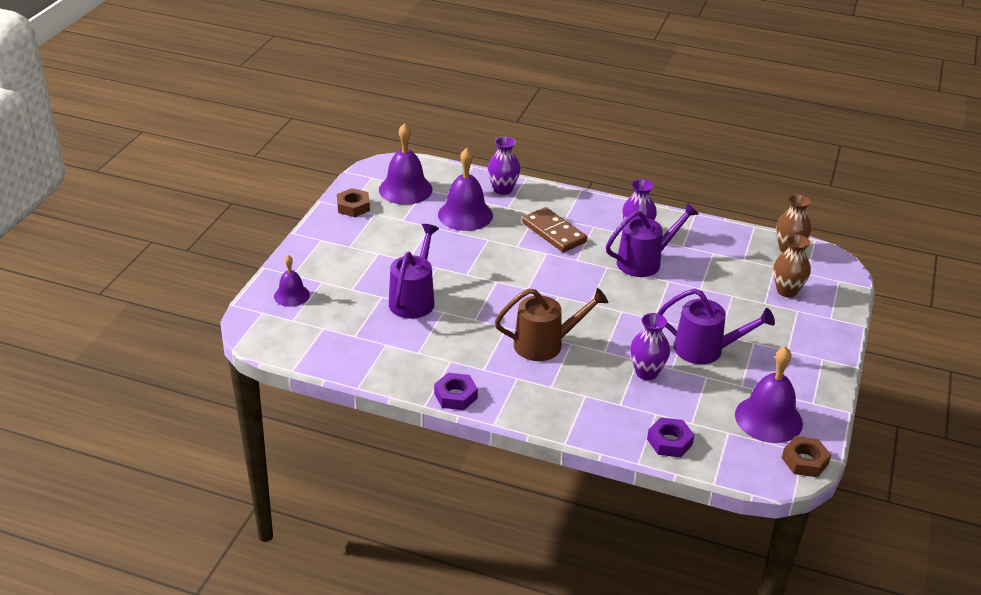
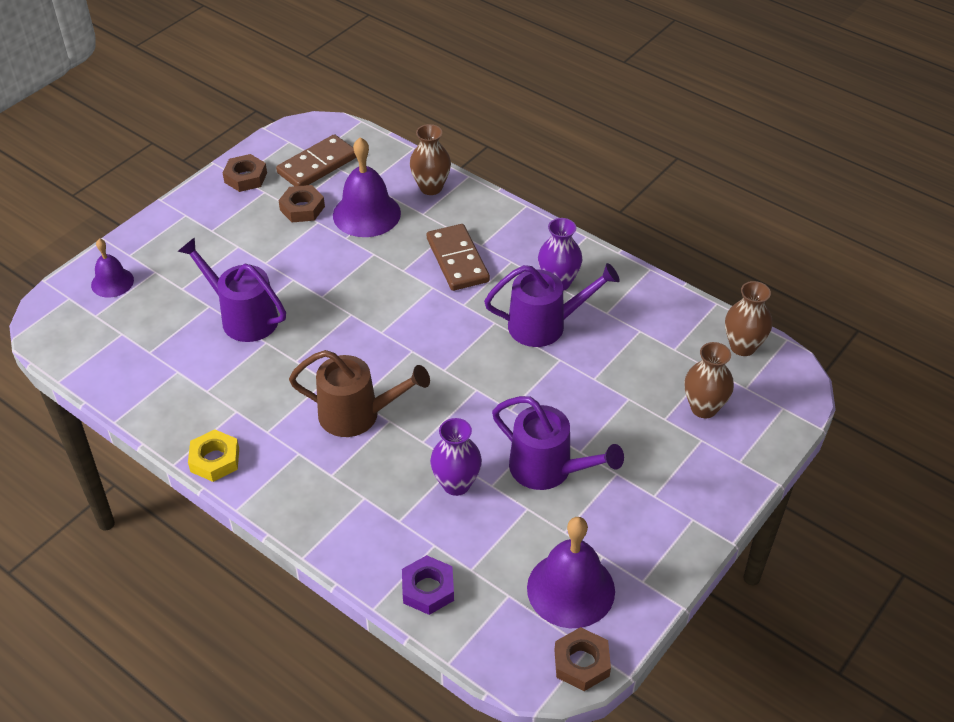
camera: 20 degrees right, 10 degrees up
purple bell [379,123,433,205] -> brown domino [276,134,357,186]
purple watering can [389,224,439,319] -> purple watering can turned 90 degrees counterclockwise [178,237,286,342]
purple nut [434,373,478,410] -> yellow nut [188,429,239,482]
purple vase [488,137,521,195] -> brown vase [410,124,451,195]
none -> brown nut [278,185,325,222]

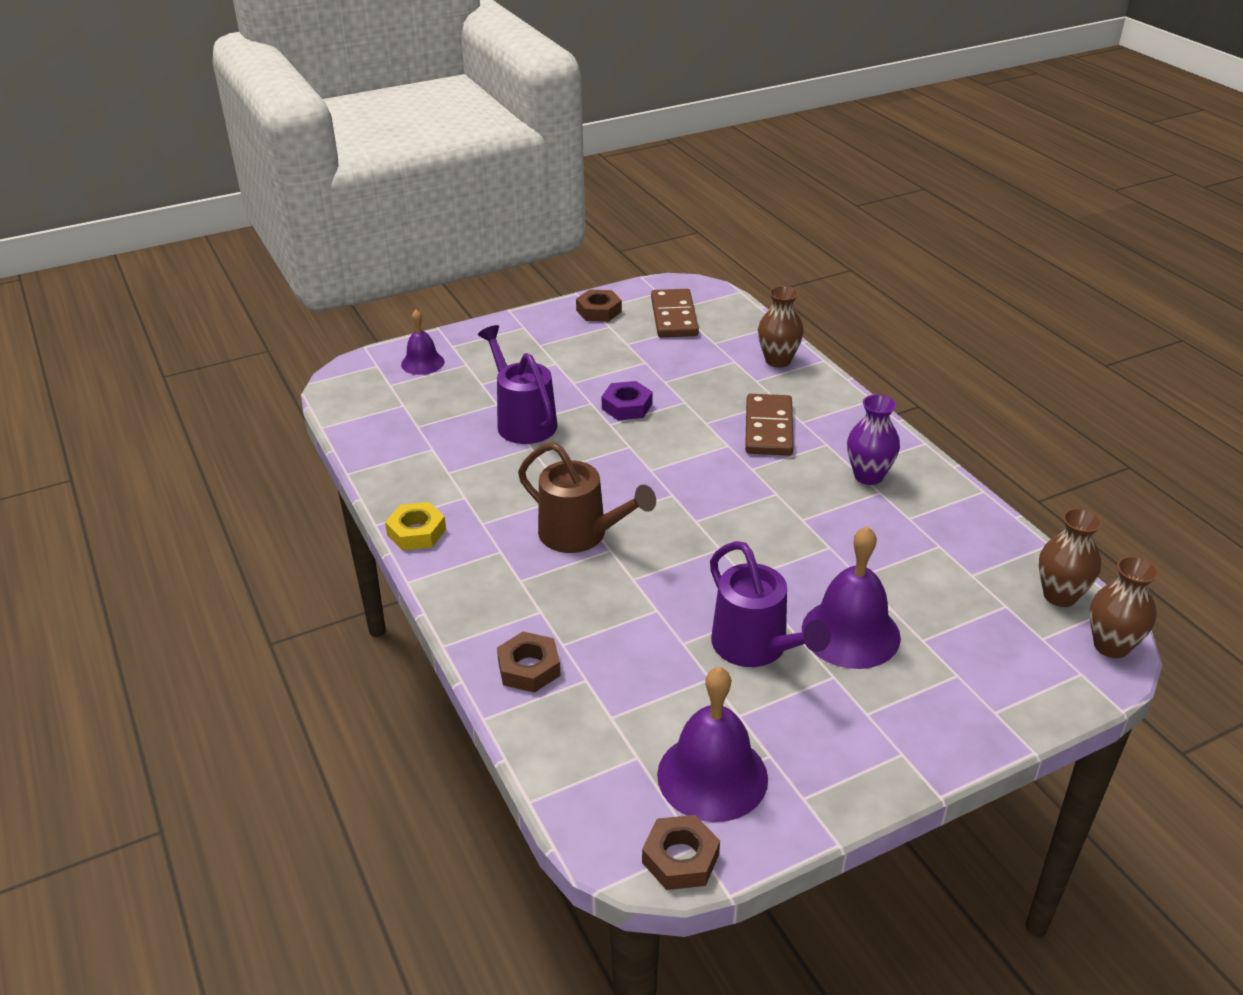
camera: 25 degrees right, 10 degrees down
brown domino [276,134,357,186] -> brown domino turned 75 degrees counterclockwise [651,289,699,337]
brown nut [278,185,325,222] -> brown nut moved to [497,632,561,693]
purple bell [333,137,401,237] -> purple bell moved to [802,526,901,669]
purple nut [402,555,454,615] -> purple nut moved to [601,381,652,420]
purple vase [430,418,482,496] -> none
purple watering can [484,263,620,347] -> none
brown vase [684,342,734,418] -> brown vase moved to [1090,556,1159,658]

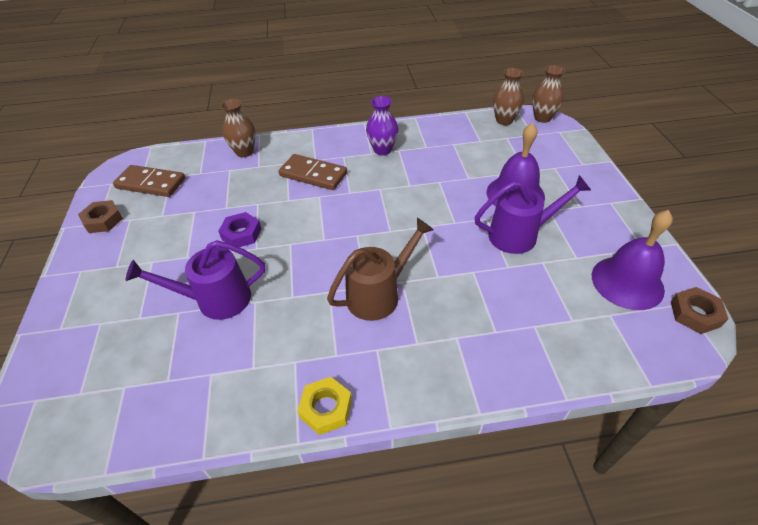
camera: 70 degrees left, 10 degrees up
purple bell [401,310,445,375] -> none
brown nut [497,632,561,693] -> none

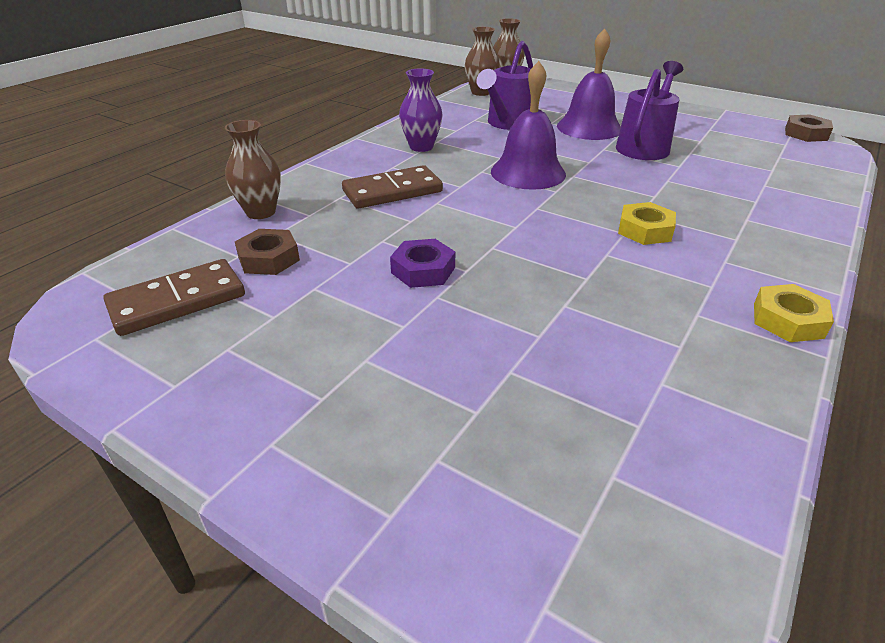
camera: 50 degrees left, 10 degrees down
brown nut [78,200,123,233] -> brown nut moved to [235,229,300,275]
purple watering can [126,240,265,320] -> purple watering can moved to [476,41,533,130]
brown watering can [327,218,434,321] -> yellow nut [618,202,676,245]
purple bell [592,210,673,310] -> purple bell moved to [491,61,566,190]

